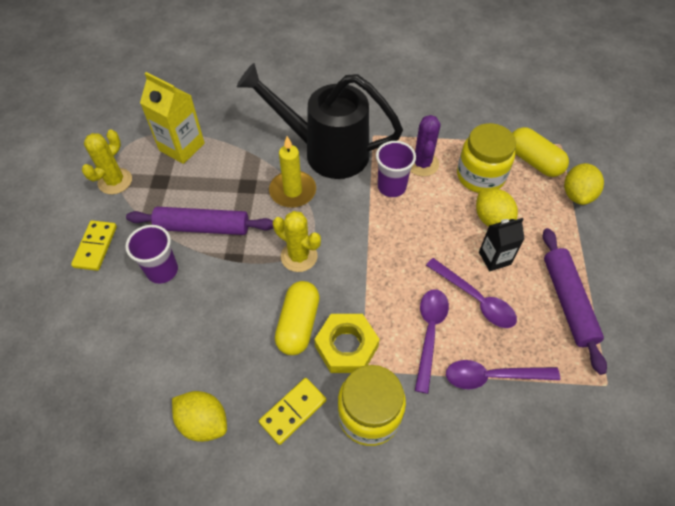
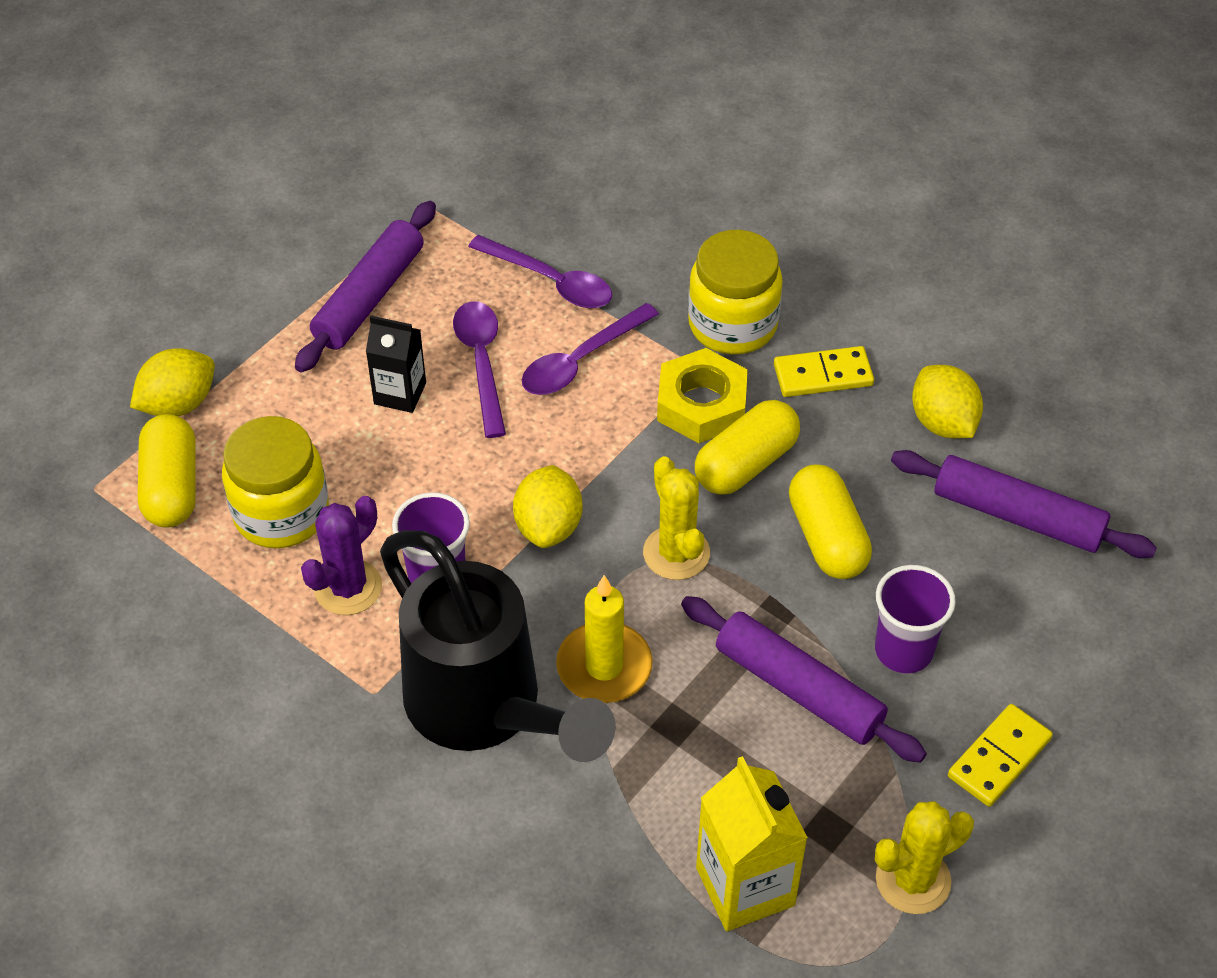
camera: 145 degrees left, 5 degrees down
yellow lemon [476,188,518,227] -> yellow lemon moved to [513,465,583,548]
none -> yellow capsule [789,464,872,579]
none -> purple rolling pin [891,450,1157,558]

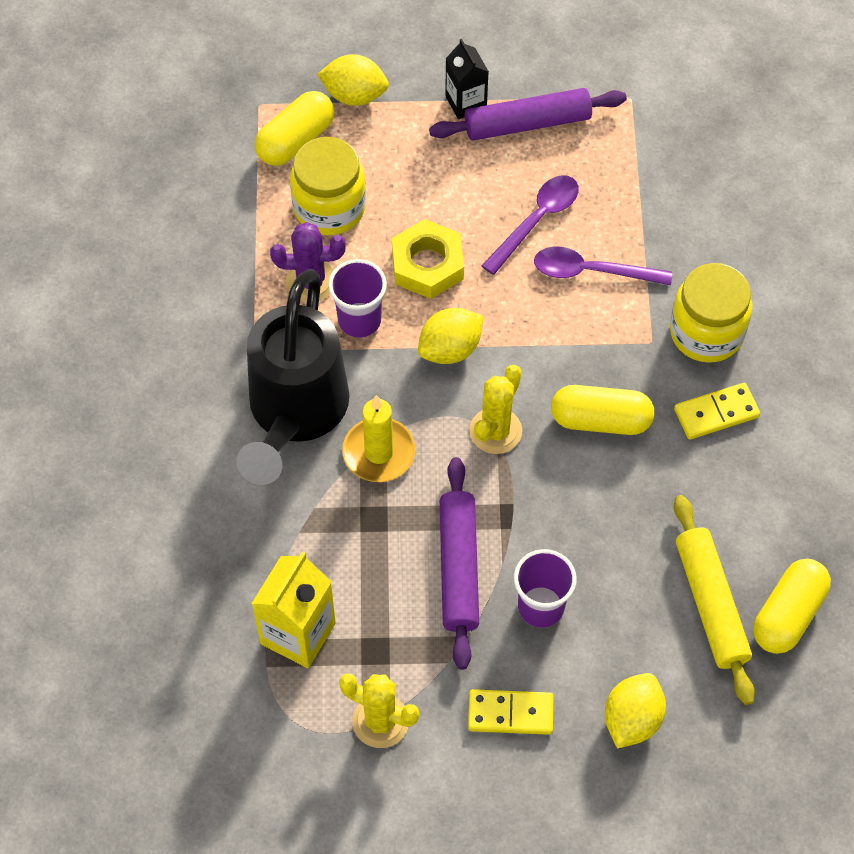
camera: 50 degrees right, 10 degrees up
black carton [366,316,426,413] -> black carton moved to [445,39,489,119]
purple spoon [468,235,612,308] -> none
yellow nut [657,348,748,443] -> yellow nut moved to [392,219,464,299]
yellow domino [774,346,874,397] -> yellow domino turned 60 degrees counterclockwise [674,383,760,440]
yellow capsule [789,464,872,579] -> yellow capsule moved to [753,559,831,654]
purple rolling pin [891,450,1157,558] -> yellow rolling pin [674,495,755,705]
yellow lemon [912,365,983,438] -> yellow lemon moved to [605,673,666,748]

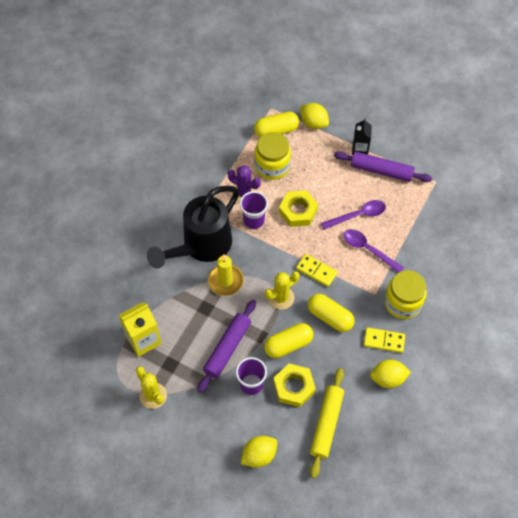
camera: 30 degrees right, 0 degrees up
yellow lemon [418,308,484,364] -> yellow lemon moved to [370,360,411,388]
yellow domino [468,689,553,735] -> yellow domino moved to [296,254,338,287]
yellow capsule [753,559,831,654] -> yellow capsule moved to [264,323,313,358]
none -> yellow nut [273,363,316,407]

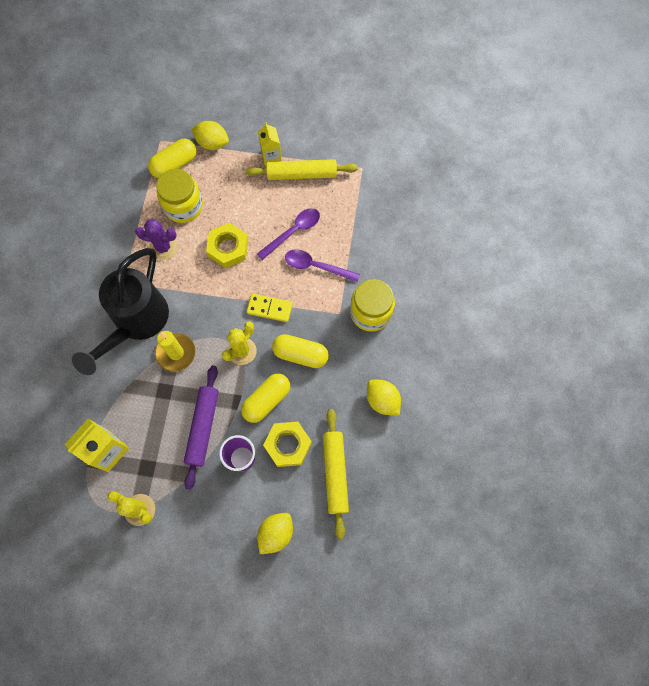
camera: 20 degrees left, 10 degrees up
purple cup [240,191,268,229] -> none
purple rolling pin [334,151,432,182] -> yellow rolling pin [246,159,358,180]
black carton [352,118,372,155] -> yellow carton [258,122,282,166]
yellow domino [364,327,405,353] -> none
yellow lemon [370,360,411,388] -> yellow lemon turned 75 degrees clockwise [367,380,401,415]

